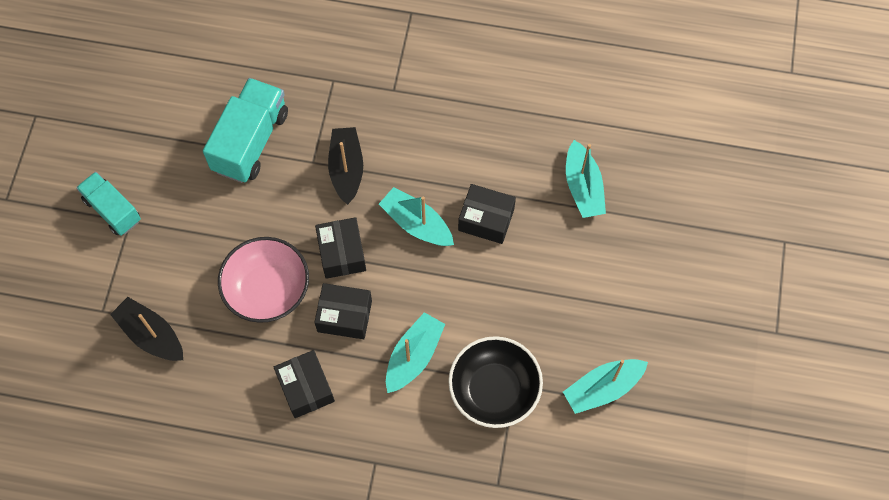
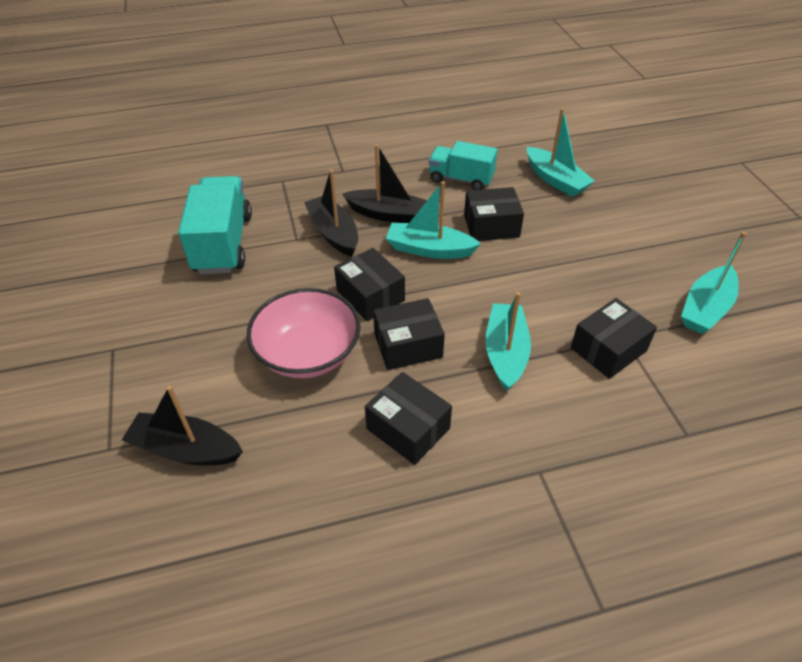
camera: 25 degrees left, 20 degrees down
turquoise truck [76,172,141,236] -> turquoise truck moved to [429,141,498,190]
black bowl [448,336,543,428] -> black box [571,298,657,379]
none -> black boat [342,144,427,223]

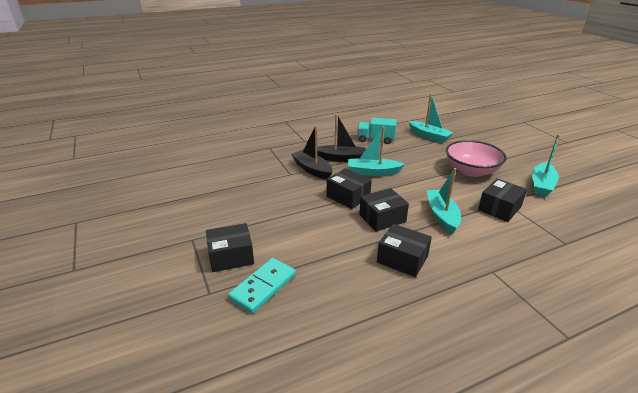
camera: 10 degrees left, 15 degrees down
black boat [122,386,243,465] -> turquoise domino [228,258,296,314]
turquoise truck [178,176,252,274] -> none
pink bowl [247,288,361,378] -> pink bowl moved to [446,140,507,177]
black box [464,187,524,241] -> black box moved to [206,223,254,272]

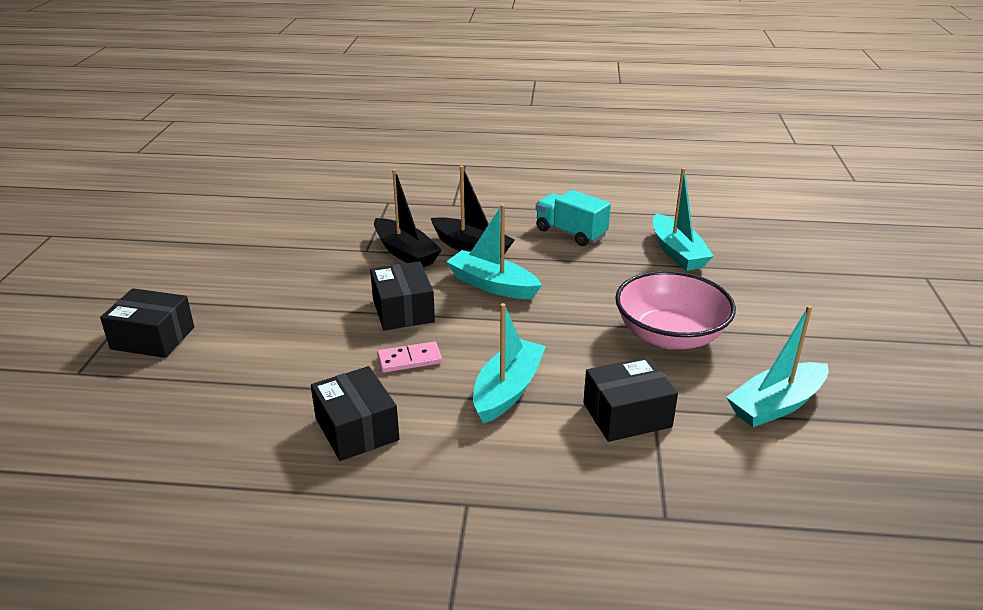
camera: 30 degrees right, 0 degrees up
turquoise domino [228,258,296,314] -> none
black boat [291,126,332,179] -> black boat turned 150 degrees clockwise [374,169,442,268]
black box [359,188,409,232] -> pink domino [377,341,442,373]

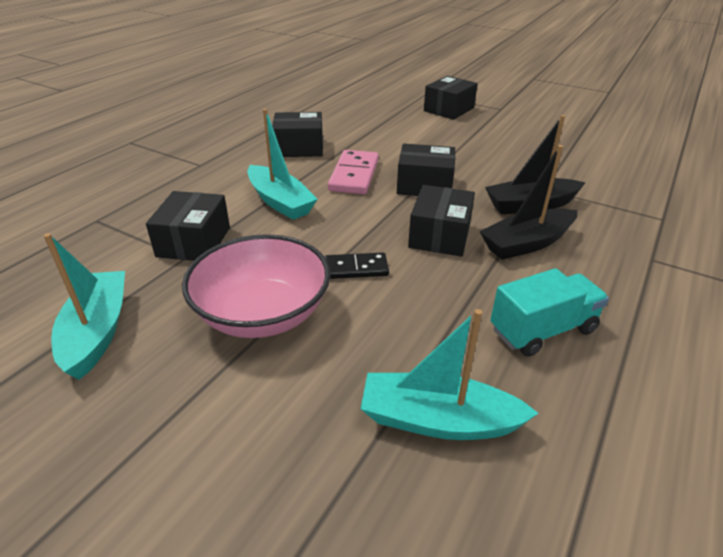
camera: 115 degrees right, 5 degrees up
pink domino [377,341,442,373] -> pink domino [328,150,379,194], size x1.57
turquoise boat [446,204,542,299] -> black box [408,185,475,257]
none -> black domino [324,253,389,279]

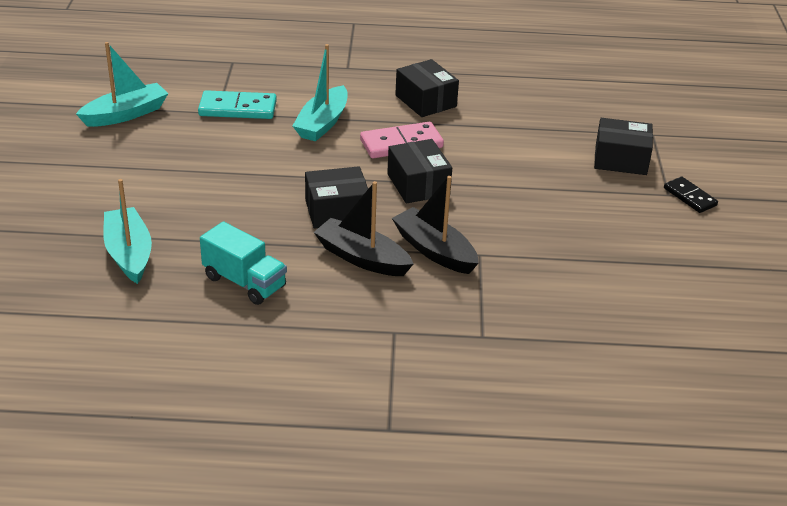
camera: 60 degrees right, 0 degrees up
black box [146,191,230,261] -> turquoise domino [198,90,277,119]
pink bowl [182,234,331,338] -> none
black domino [324,253,389,279] -> black domino moved to [664,177,718,213]

